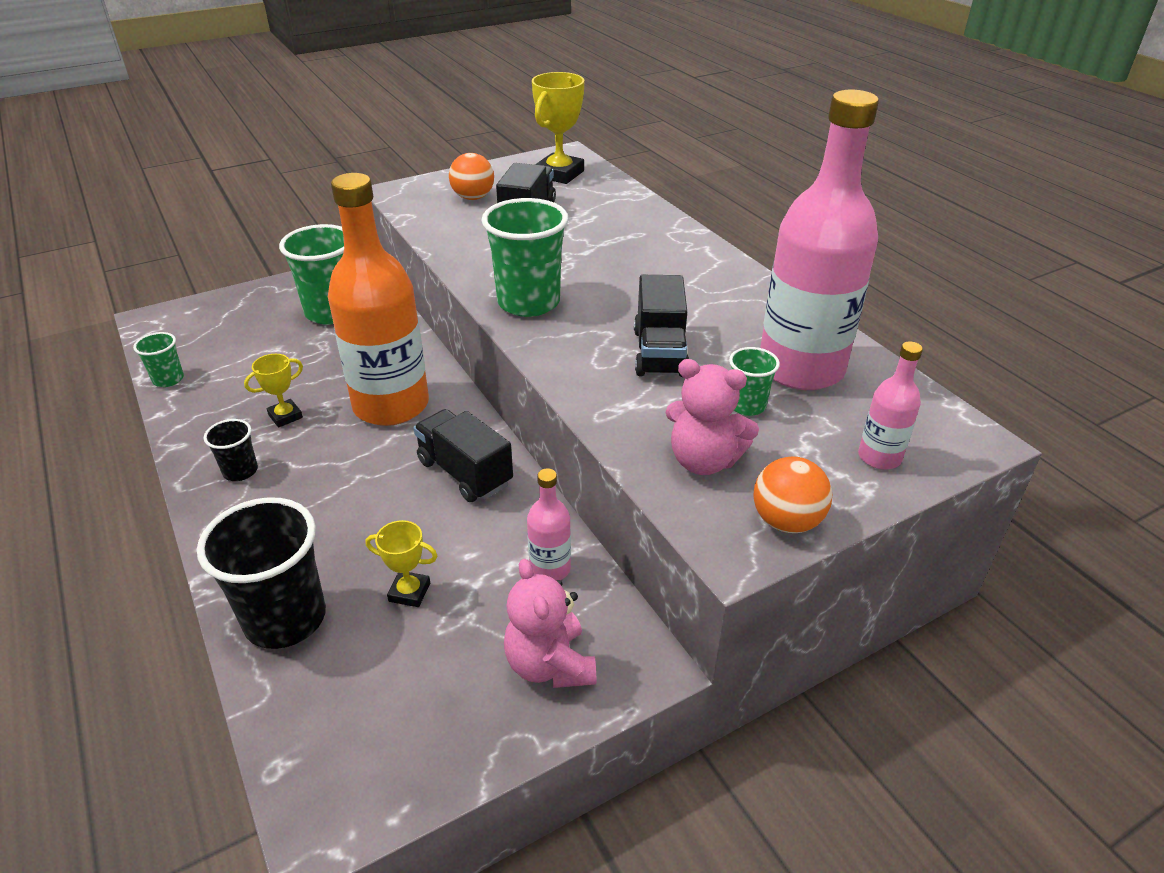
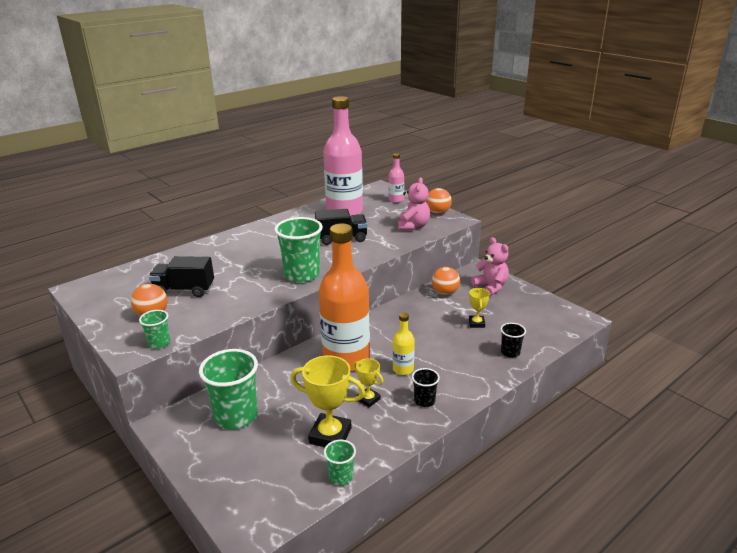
camera: 100 degrees left, 10 degrees down
black cup [197,497,326,649] -> black cup [501,323,526,358], size x0.50
black truck [413,409,513,502] -> none
pink teddy bear [504,559,596,688] -> pink teddy bear turned 90 degrees counterclockwise [471,237,509,296]
pink bottle [527,468,571,581] -> orange ball [432,267,460,295]
yellow trophy [532,72,584,184] -> yellow trophy moved to [291,355,365,447]
green cup [729,347,780,416] -> green cup moved to [139,310,170,349]
none -> yellow bottle [393,312,415,375]

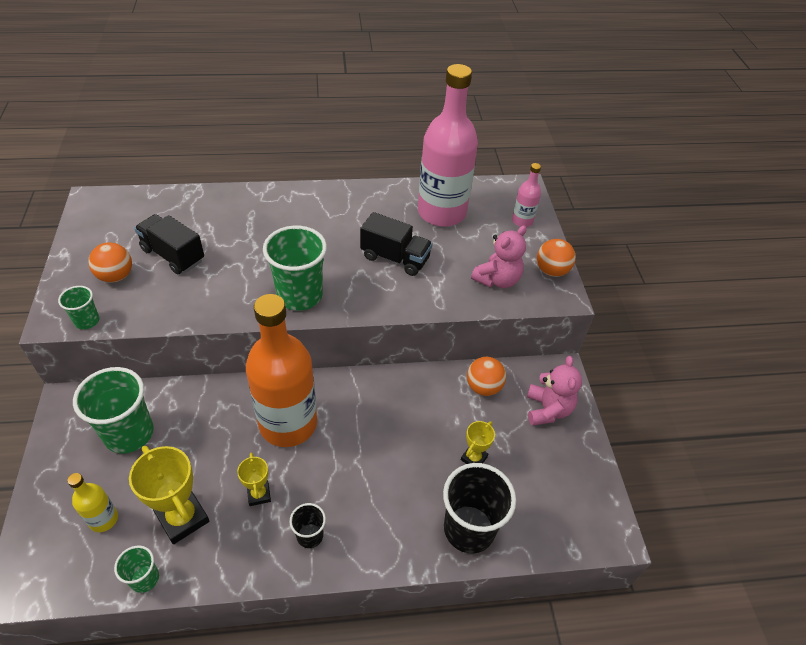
camera: 30 degrees right, 20 degrees up
yellow bottle [393,312,415,375] -> yellow bottle moved to [67,473,118,532]
black cup [501,323,526,358] -> black cup [443,463,516,553], size x1.98

